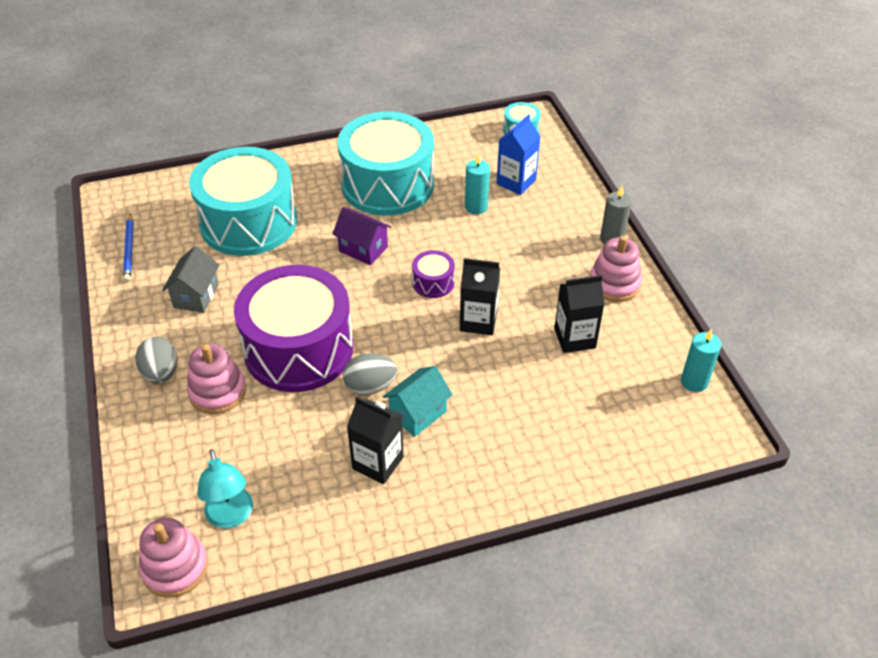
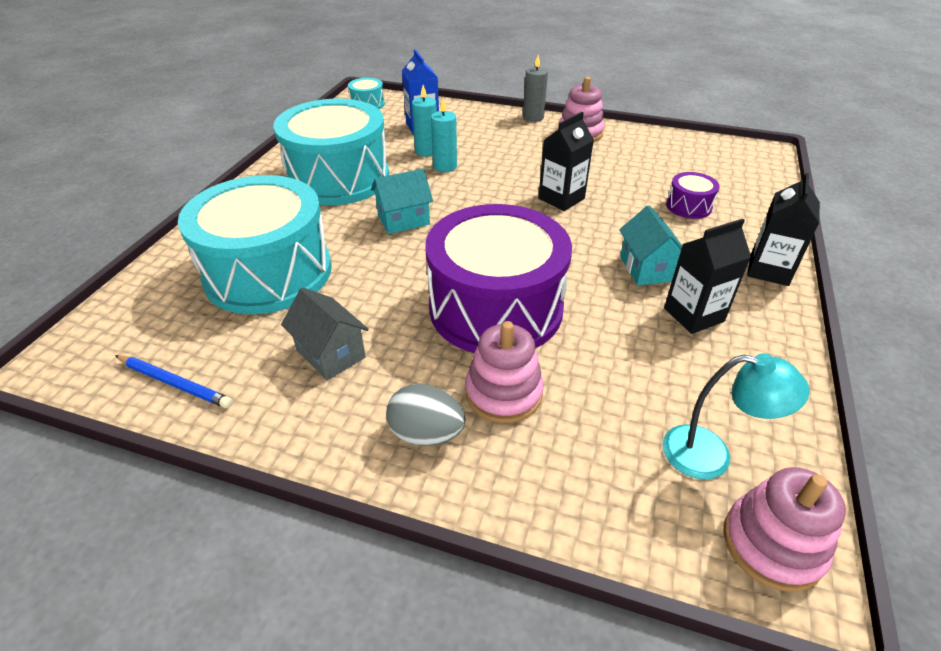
camera: 55 degrees left, 5 degrees down
purple house [332,207,391,265] -> turquoise house [371,169,433,234]
grey egg [343,353,397,395] -> none
purple drum [412,250,455,298] -> purple drum moved to [666,172,720,219]
black carton [554,275,605,353] -> black carton moved to [747,173,820,286]
turquoise candle [681,329,721,392] -> turquoise candle moved to [431,99,457,172]

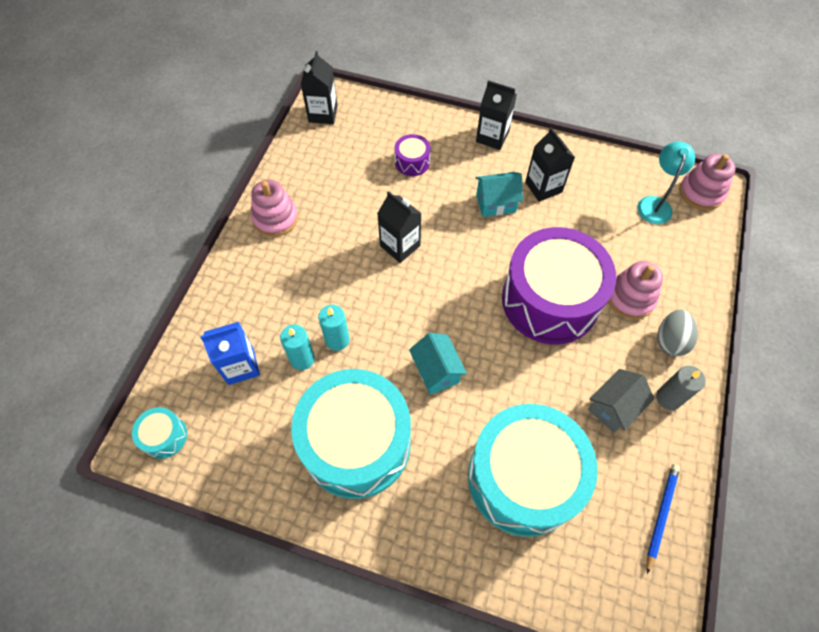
camera: 90 degrees left, 20 degrees up
grey candle [523,55,548,122] -> grey candle moved to [656,366,706,410]
none -> black carton [301,51,338,124]

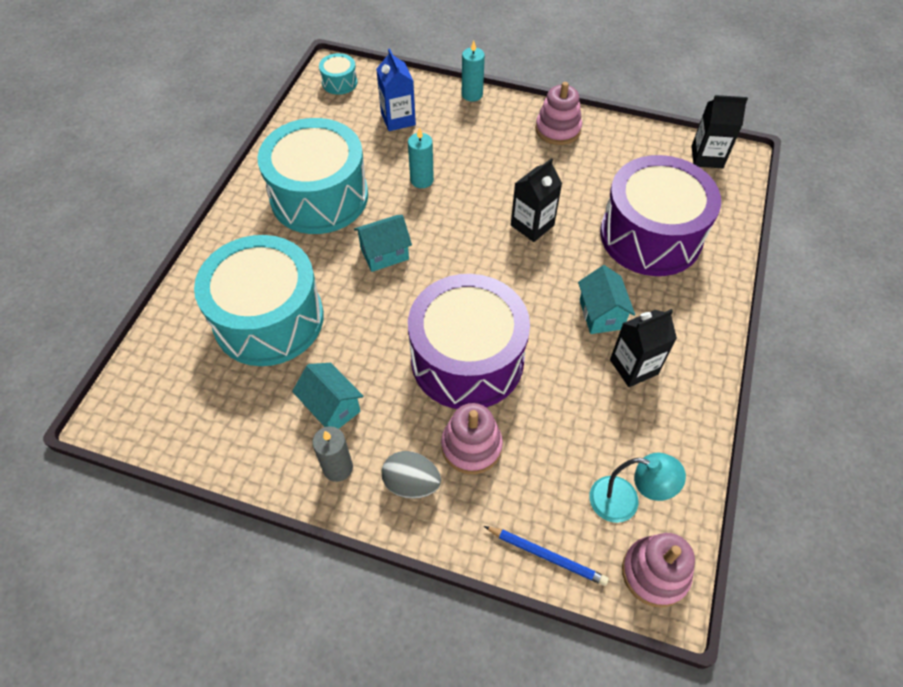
camera: 90 degrees right, 5 degrees down
turquoise candle [280,324,315,370] -> turquoise candle moved to [462,41,485,102]
purple drum [395,134,431,176] -> purple drum [600,155,721,276], size x2.44
black carton [476,80,517,150] -> none
grey house [588,369,654,433] -> turquoise house [292,363,363,429]
blue pencil [647,464,680,574] -> blue pencil moved to [484,526,609,586]

